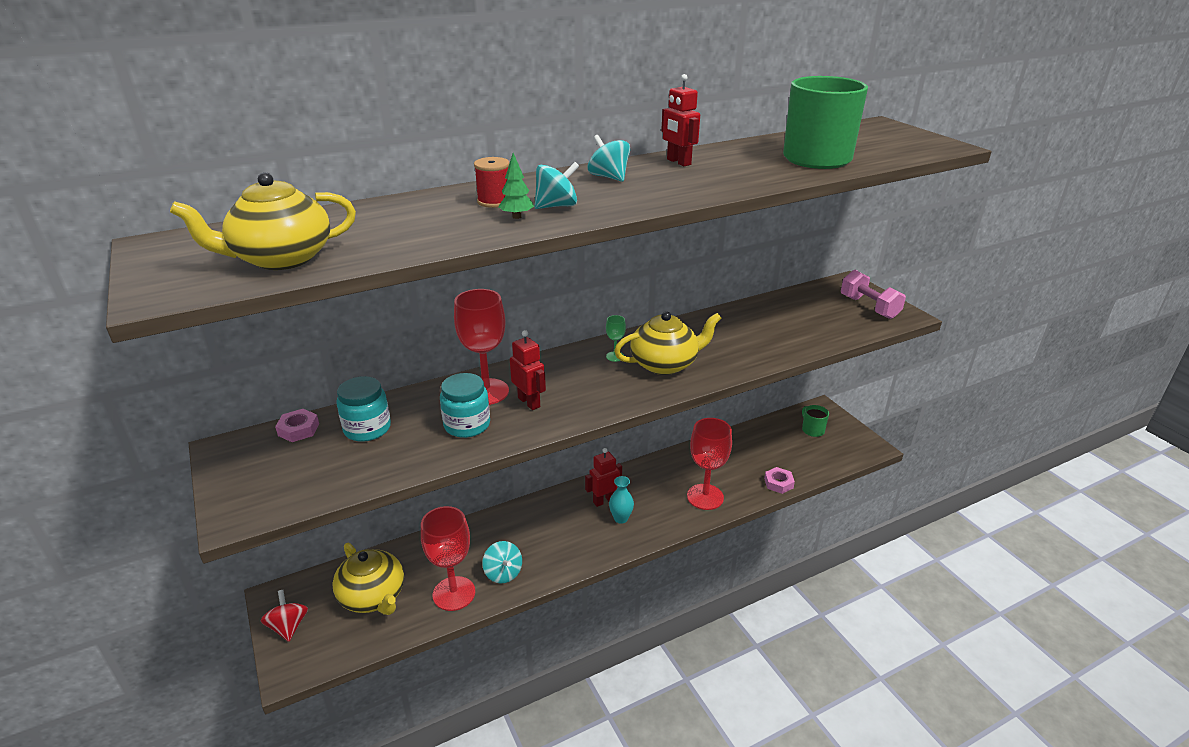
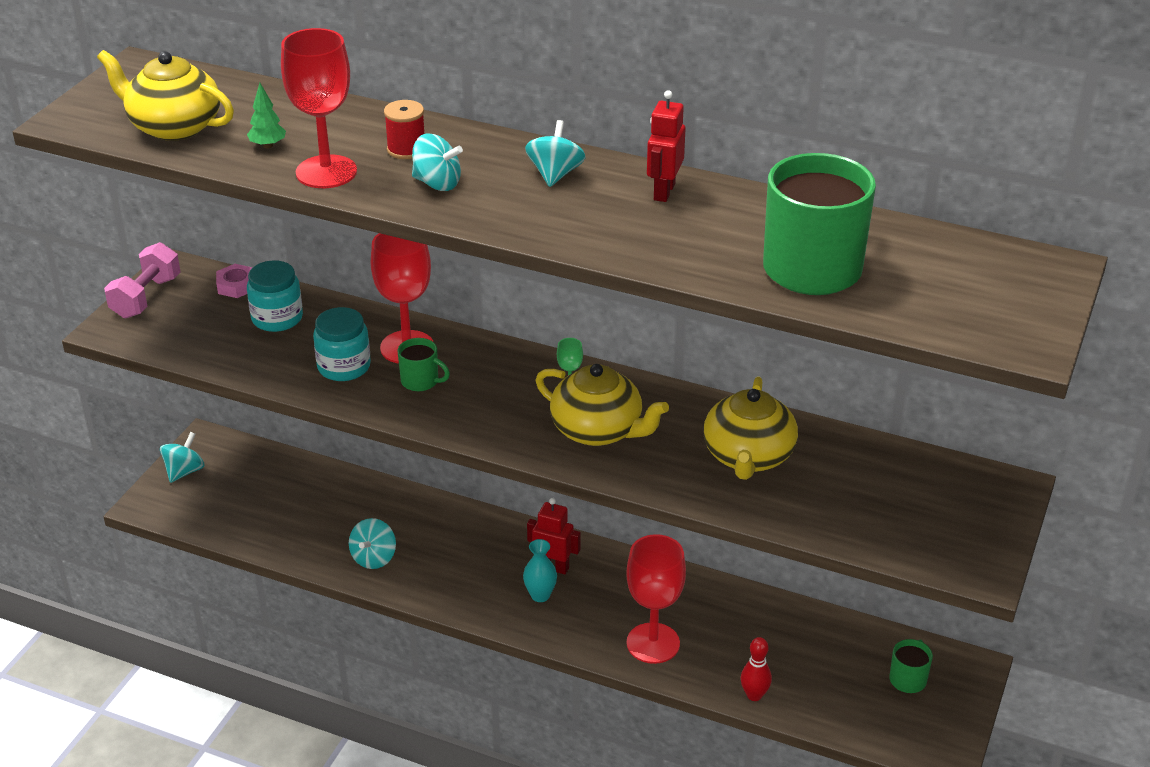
camera: 50 degrees right, 5 degrees up
red spinning top [261,590,308,642] -> turquoise spinning top [160,432,205,483]
yellow teapot [332,543,404,615] -> yellow teapot moved to [704,377,798,480]
red goblet [421,506,475,611] -> red goblet moved to [281,28,357,188]
green tree [498,153,534,219] -> green tree moved to [247,83,286,148]
red robot [510,330,546,410] -> green mug [398,338,450,391]
pink nut [764,467,795,494] -> red bowling pin [741,637,772,701]
pink dumbbell [841,270,906,319] -> pink dumbbell moved to [104,242,181,318]

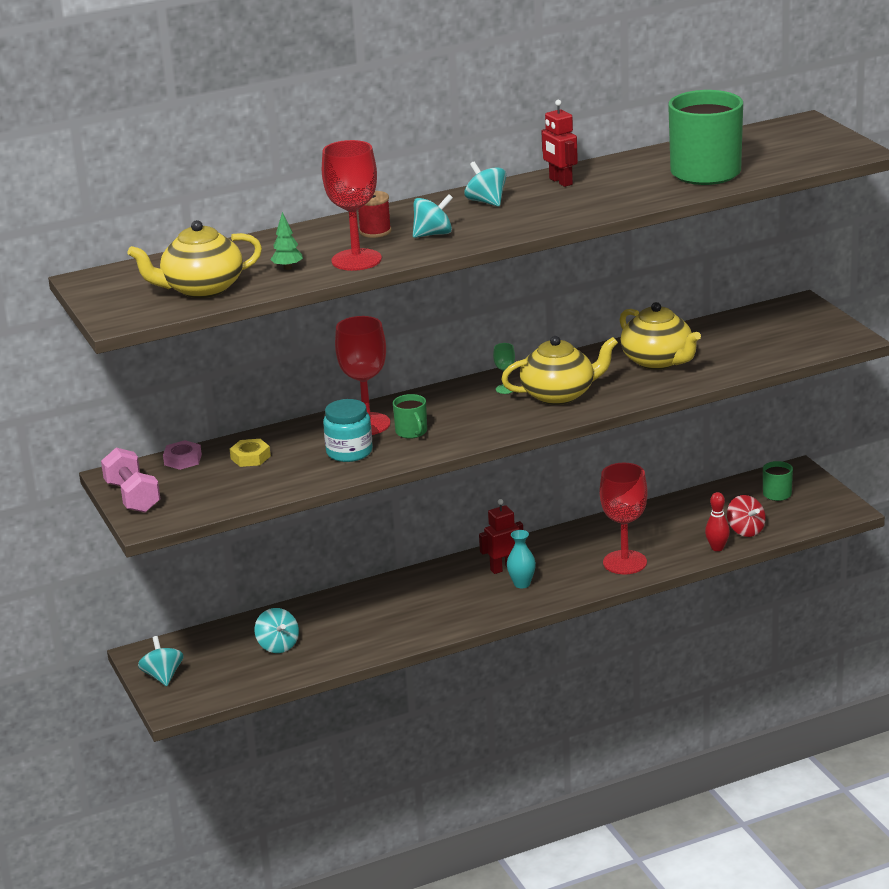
camera: 45 degrees left, 10 degrees down
turquoise jar [247,261,303,332] -> yellow nut [230,439,271,467]
turquoise spinning top [349,518,396,569] -> turquoise spinning top moved to [255,608,299,653]
green mug [398,338,450,391] -> green mug turned 90 degrees clockwise [393,394,427,439]
none -> red spinning top [727,495,766,537]

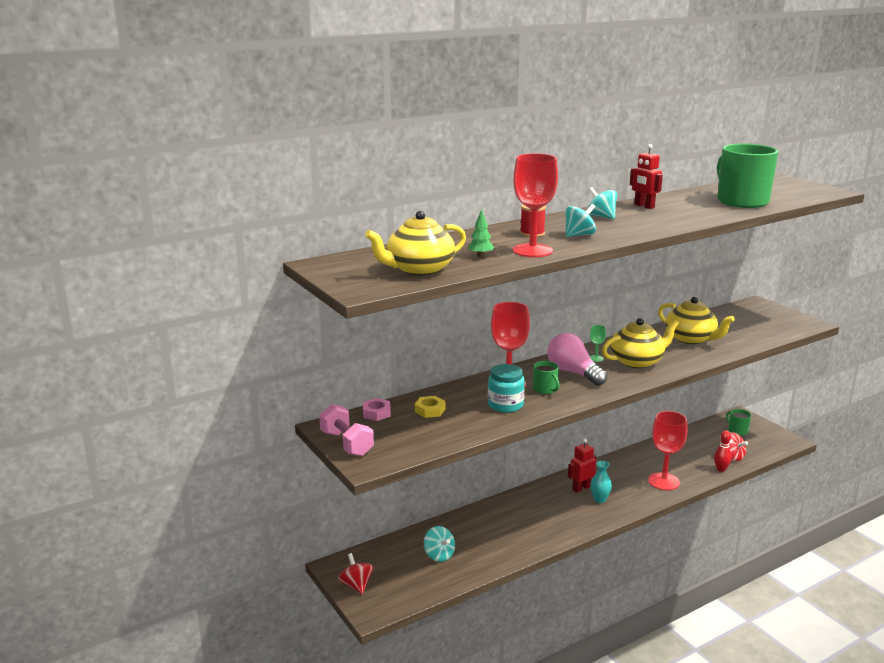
camera: 10 degrees left, 5 degrees down
turquoise spinning top [138,636,184,686] -> red spinning top [338,553,373,594]
none -> pink light bulb [547,333,607,386]

